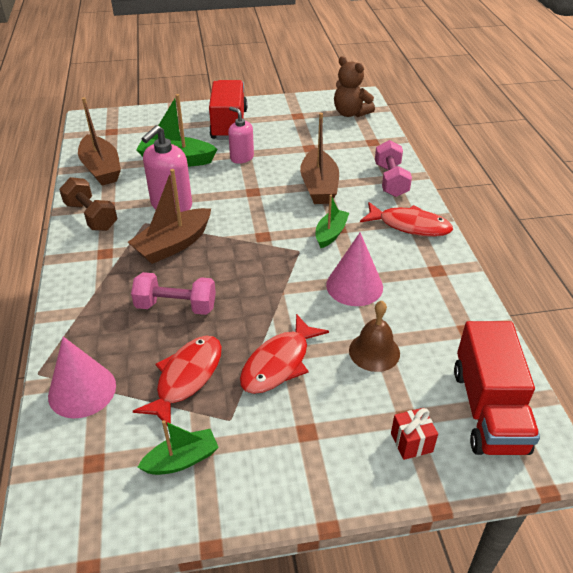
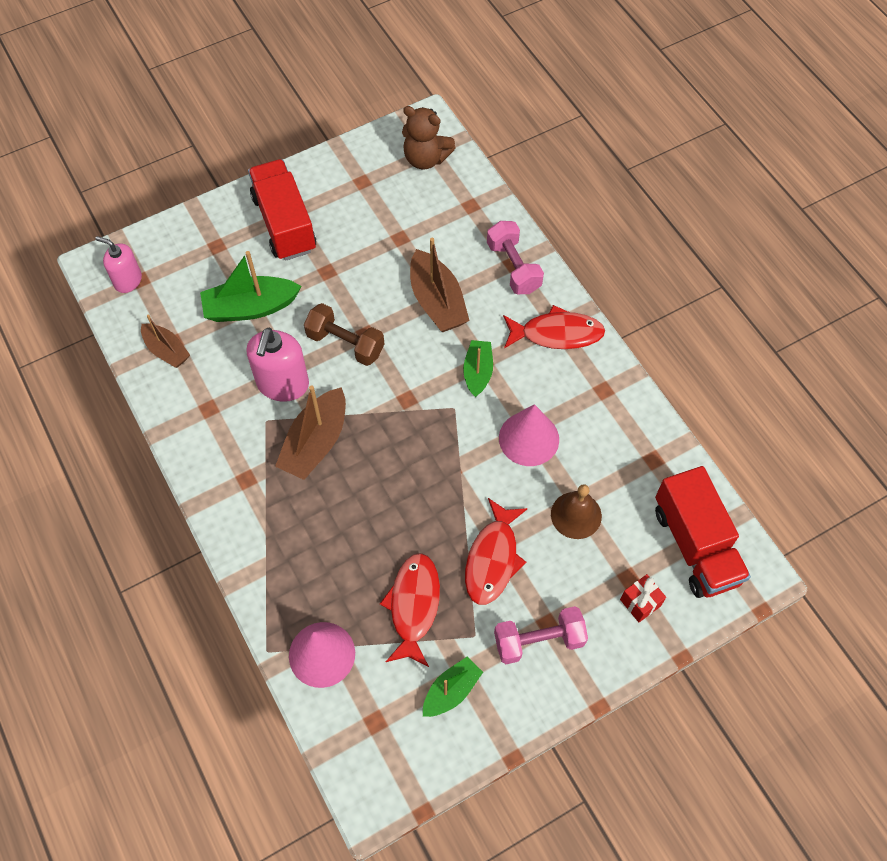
camera: 20 degrees left, 20 degrees up
brown dumbbell [59,177,117,231] -> brown dumbbell moved to [304,303,384,366]
brown boat [78,97,121,185] -> brown boat [141,315,190,368], size x0.63
pink dumbbell [131,272,216,315] -> pink dumbbell moved to [494,606,588,664]
pink soap dispenser [228,107,254,164] -> pink soap dispenser moved to [95,236,142,293]

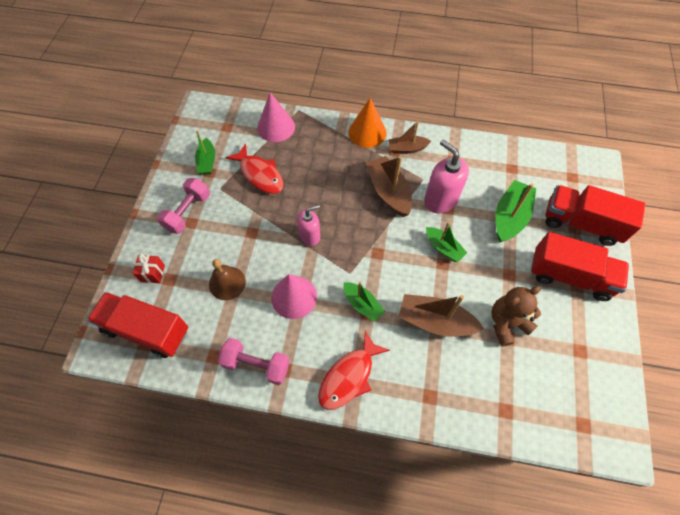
camera: 130 degrees right, 0 degrees up
pink soap dispenser [95,236,142,293] -> pink soap dispenser moved to [297,205,320,246]
brown boat [141,315,190,368] -> brown boat moved to [388,121,431,154]
brown dumbbell [304,303,384,366] -> green boat [426,222,467,262]
brown teddy bear [402,106,455,169] -> brown teddy bear moved to [491,286,541,347]
red fish [465,498,528,605] -> none
pink dumbbell [487,221,544,294] -> pink dumbbell moved to [218,338,290,385]
none -> orange cone [348,98,386,148]
none -> red truck [545,185,645,246]

